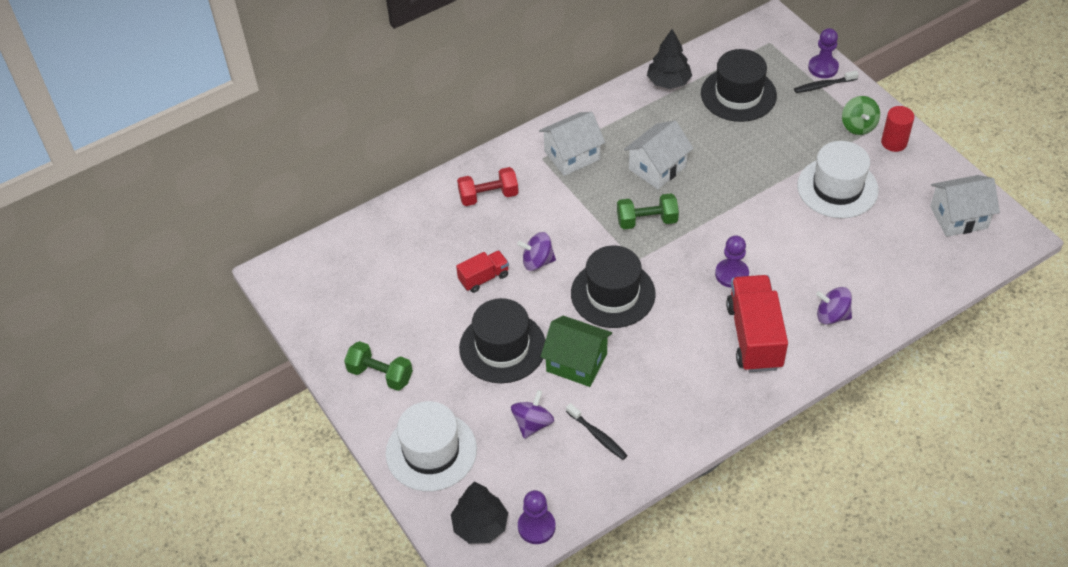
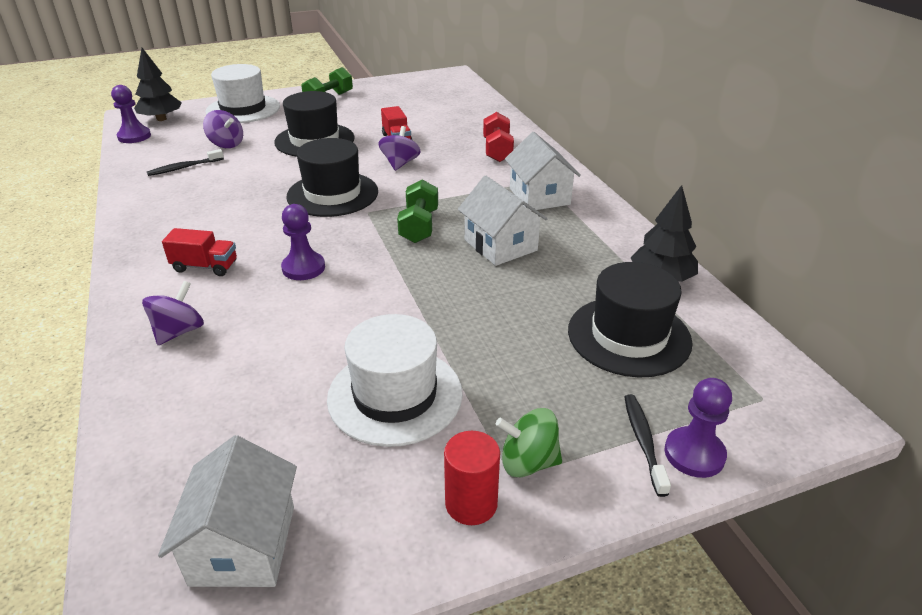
camera: 100 degrees right, 15 degrees down
green house [541,316,612,387] -> none
red truck [726,275,788,372] -> red truck [162,228,237,276], size x0.53

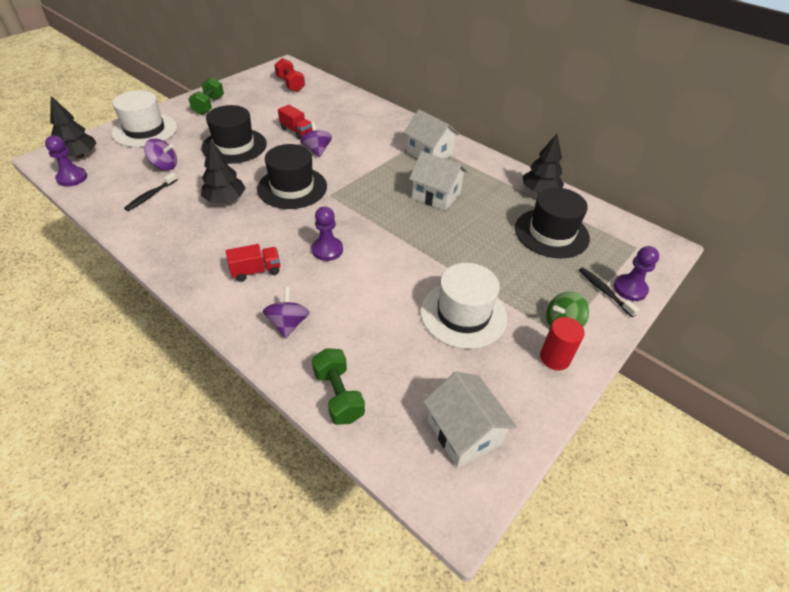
camera: 30 degrees left, 10 degrees up
green dumbbell [397,179,438,243] -> green dumbbell moved to [312,348,365,425]
red dumbbell [483,112,514,162] -> red dumbbell moved to [274,58,305,92]
none -> black tree [201,139,246,203]

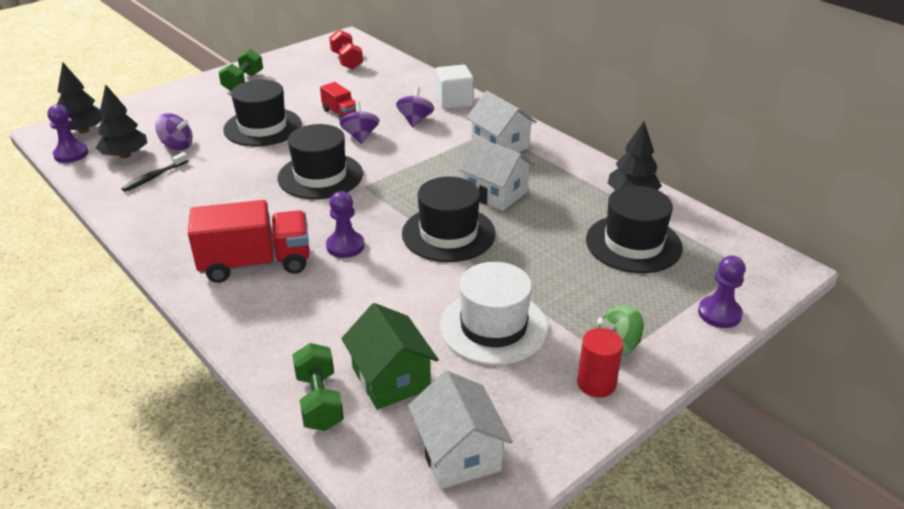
camera: 10 degrees right, 10 degrees down
white hat [112,90,177,147] -> none
black tree [201,139,246,203] -> black tree moved to [96,84,148,158]
red truck [226,244,280,282] -> red truck [188,200,310,283], size x1.89
purple spinning top [263,287,310,339] -> purple spinning top moved to [396,87,434,127]
black toothbrush [579,267,639,317] -> none
none -> green house [341,303,439,409]
none -> black hat [402,177,496,262]
none -> white cube [435,64,474,109]

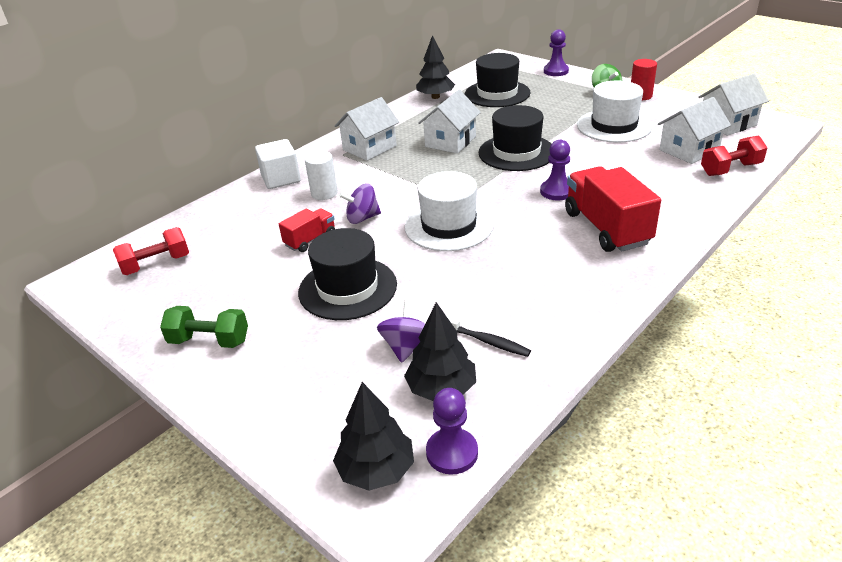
camera: 95 degrees left, 0 degrees up
black hat [278,124,363,199] -> white hat [405,171,494,251]
green dumbbell [292,343,344,431] -> red dumbbell [701,136,768,176]
green house [341,303,439,409] -> white house [658,97,731,164]
purple spinning top [396,87,434,127] -> white cylinder [305,151,338,200]

